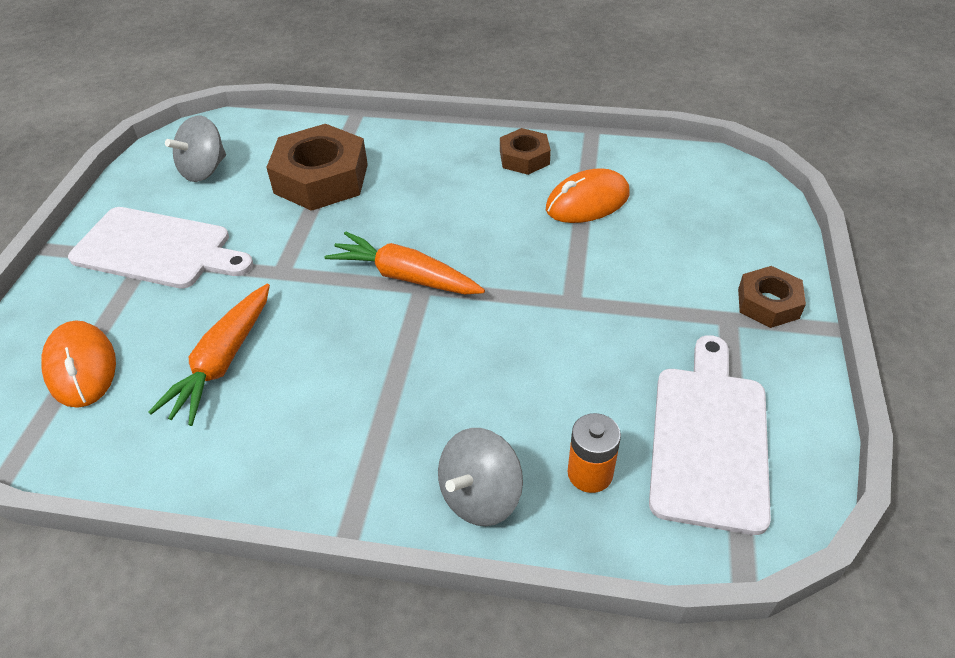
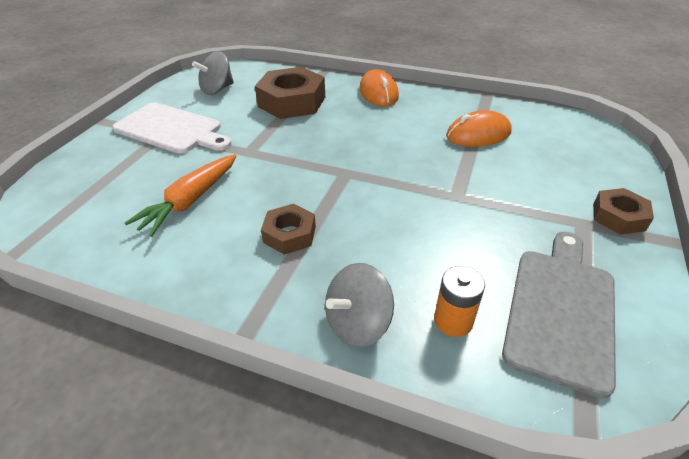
camera: 10 degrees right, 5 degrees down
orange mouse [41,320,116,408] -> orange mouse moved to [360,69,399,107]
orange carrot [324,231,485,294] -> none
brown nut [500,128,551,175] -> brown nut moved to [261,204,316,255]
white cutting board [649,335,771,535] -> grey cutting board [502,232,616,399]

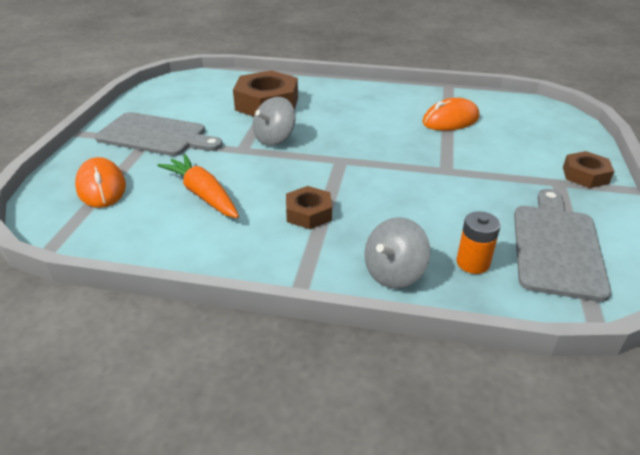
camera: 10 degrees left, 5 degrees down
white cutting board [112,102,232,154] -> grey cutting board [95,112,223,156]
orange carrot [125,154,237,237] -> orange carrot turned 120 degrees clockwise [157,154,239,218]
grey spinning top [192,51,234,95] -> grey spinning top moved to [253,97,296,146]
orange mouse [360,69,399,107] -> orange mouse moved to [75,157,126,208]

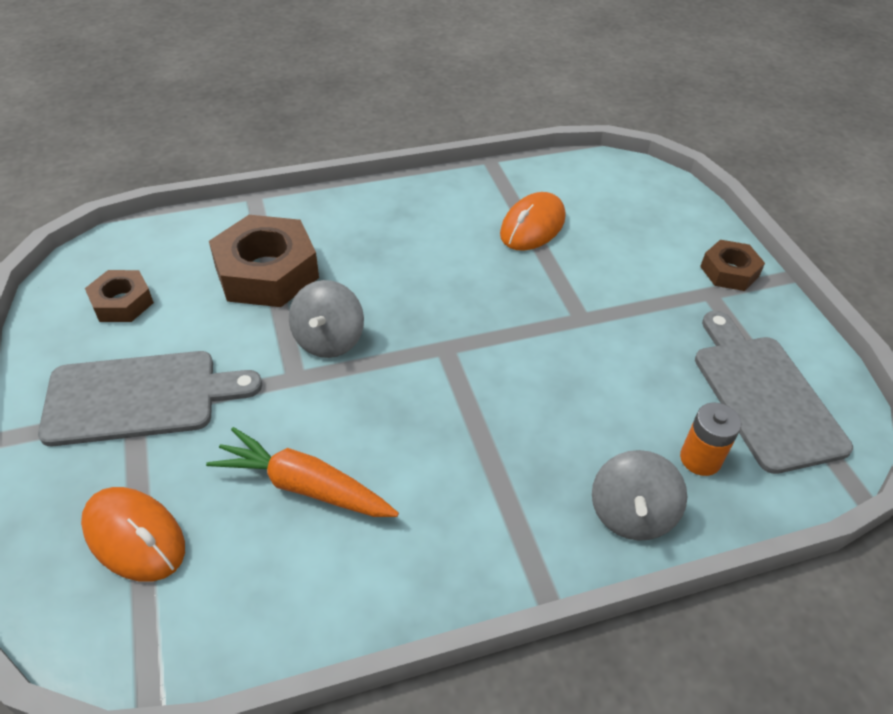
camera: 30 degrees left, 10 degrees up
brown nut [286,186,332,229] -> brown nut moved to [85,270,154,322]

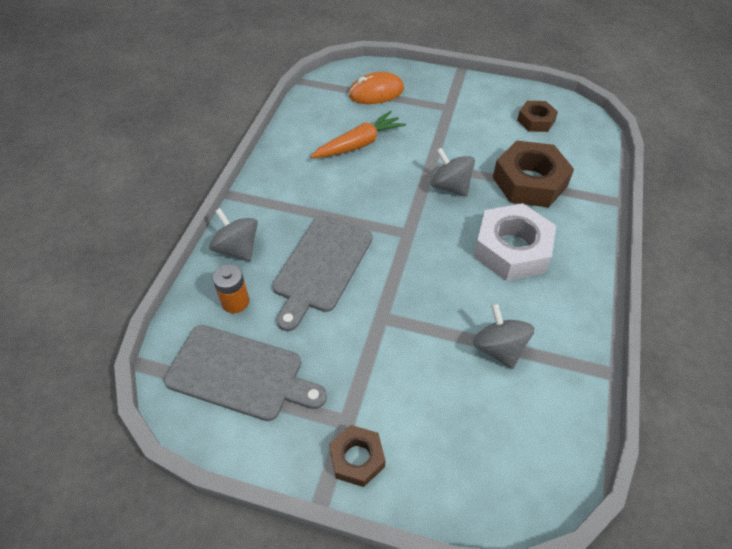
camera: 125 degrees right, 5 degrees up
grey cutting board [38,351,262,446] -> grey cutting board moved to [272,216,373,331]
orange mouse [500,192,565,251] -> grey spinning top [473,303,534,369]
none -> white nut [474,203,556,281]

